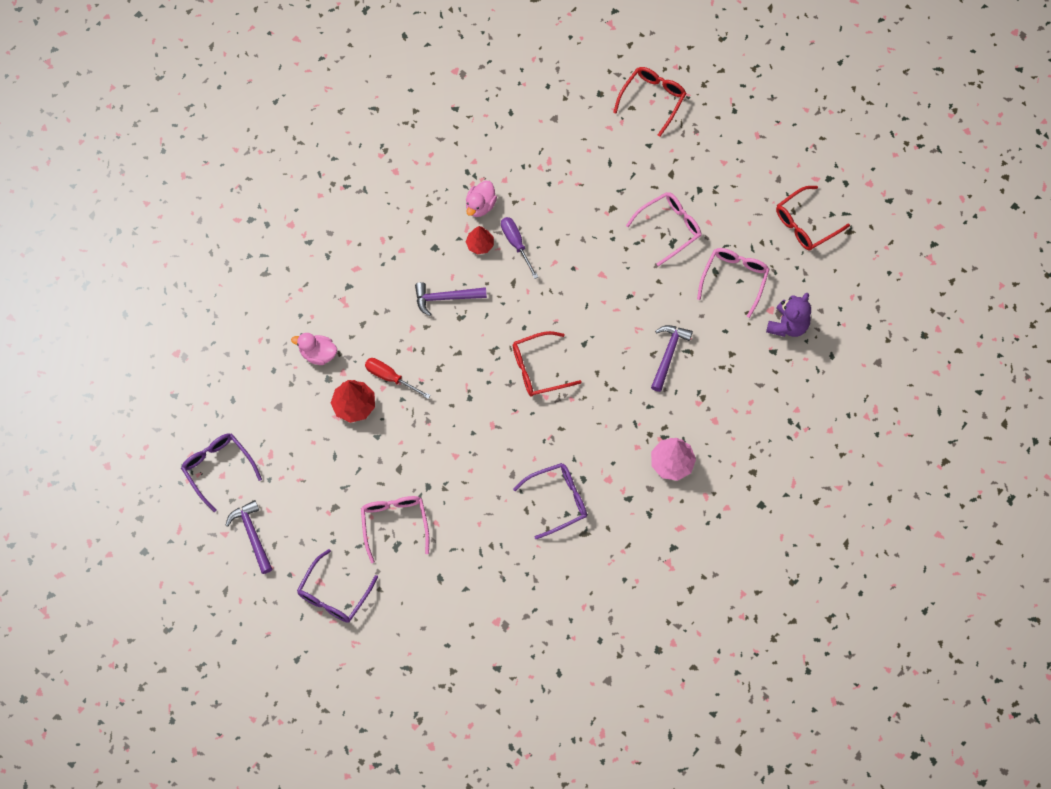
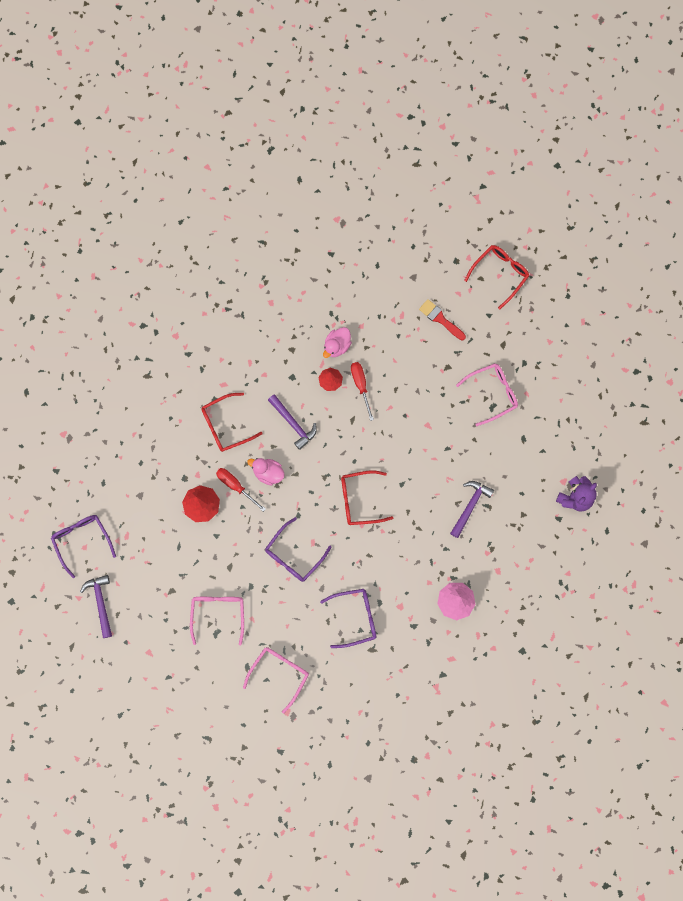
camera: 10 degrees right, 10 degrees up
pink duck [291,333,337,365] -> pink duck moved to [247,458,285,486]
purple glasses [297,549,378,623] -> purple glasses moved to [265,517,332,582]
purple hammer [415,282,487,316] -> purple hammer turned 135 degrees counterclockwise [268,394,317,450]
purple screwdriver [501,217,538,279] -> red screwdriver [351,362,374,421]
pink glasses [697,248,770,318] -> pink glasses moved to [243,647,309,713]
red glasses [776,186,850,250] -> red glasses moved to [201,393,263,452]
none -> red brush [419,299,466,340]

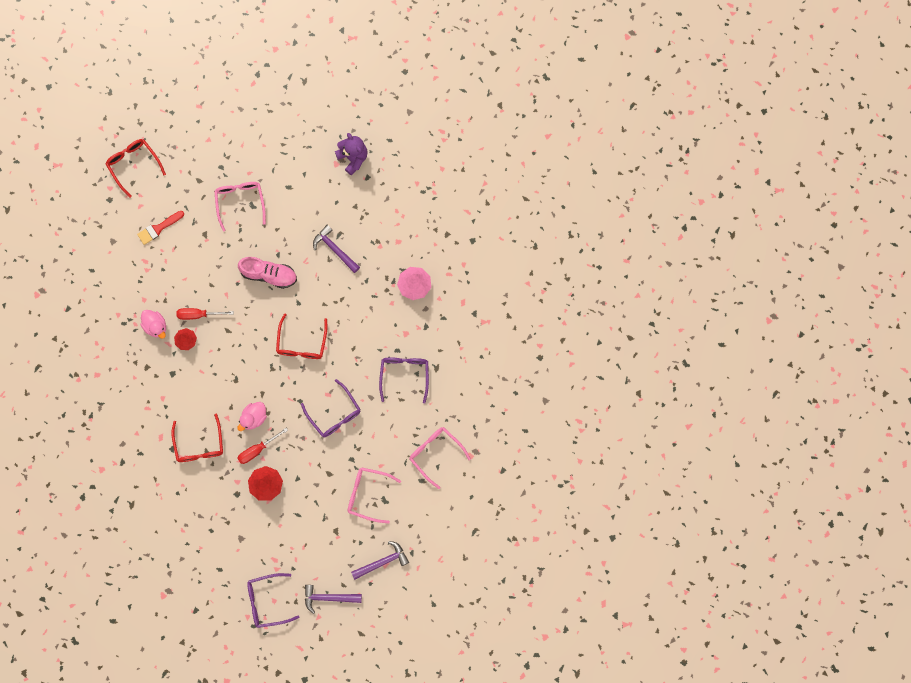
camera: 75 degrees left, 0 degrees up
purple hammer [268,394,317,450] -> purple hammer moved to [351,541,409,580]
none -> pink shoe [238,257,297,289]

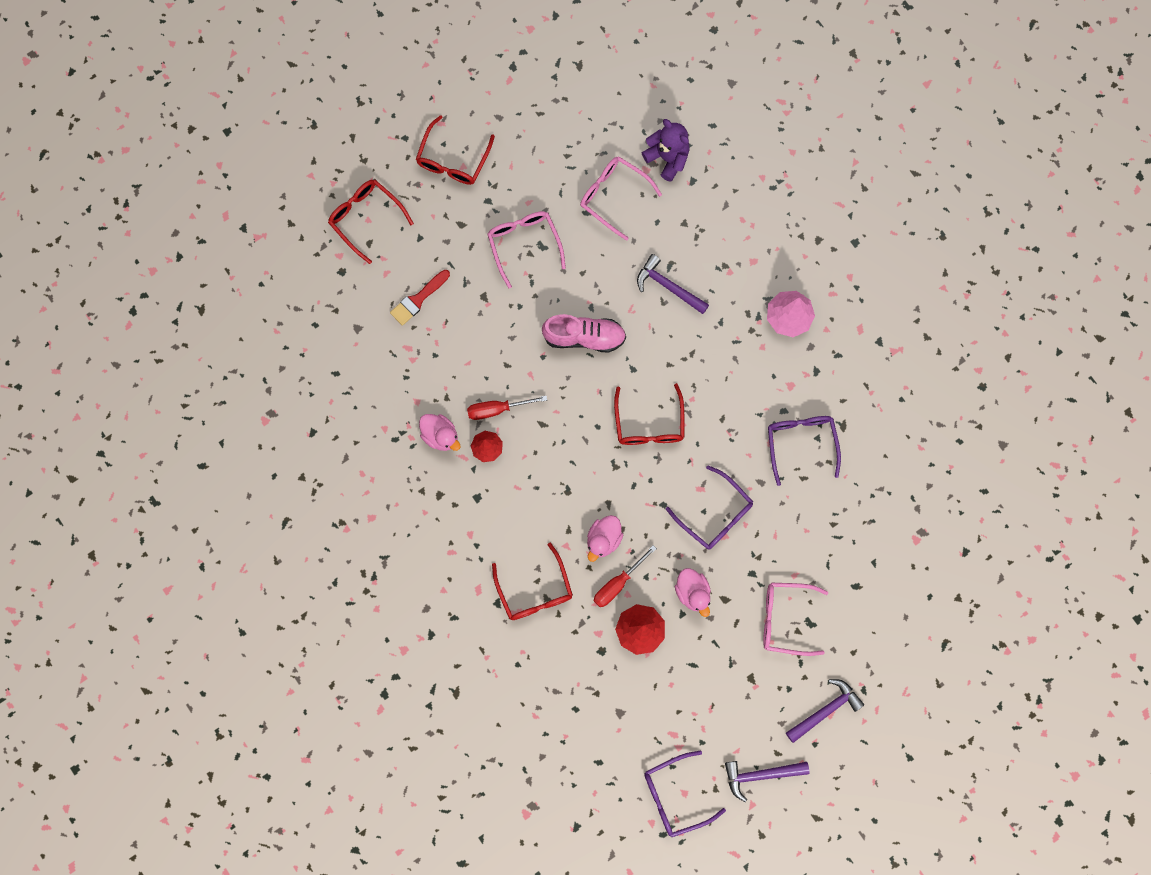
camera: 10 degrees left, 0 degrees up
pink glasses [409,427,471,489] -> pink glasses moved to [580,156,662,241]
none -> red glasses [416,115,495,185]
none -> pink duck [675,568,711,617]

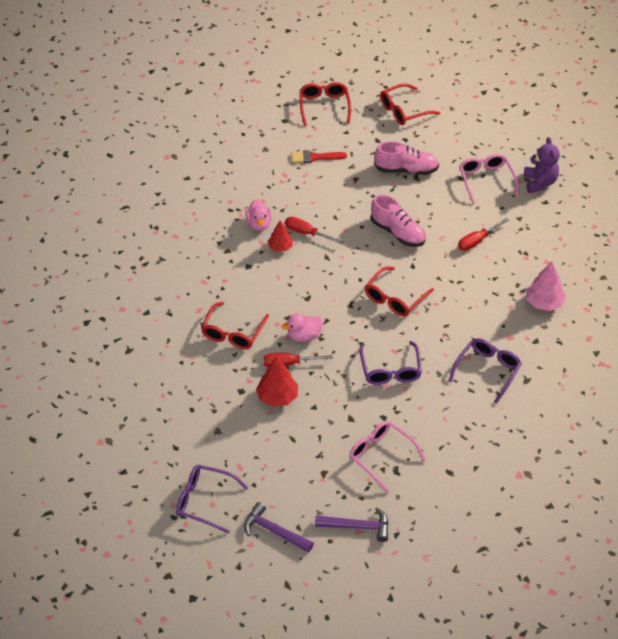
camera: 40 degrees right, 30 degrees down
pink glasses [487,211,566,288] -> pink shoe [374,141,439,175]
purple hammer [637,254,709,314] -> red screwdriver [458,218,509,251]
pink duck [675,568,711,617] -> none

